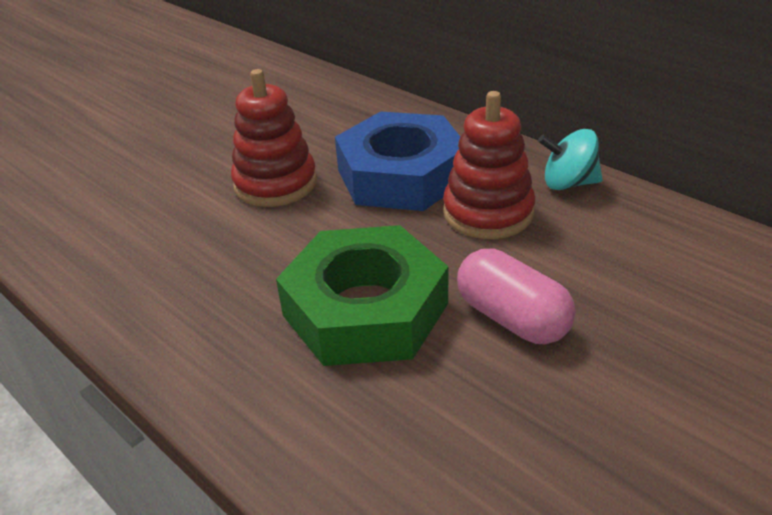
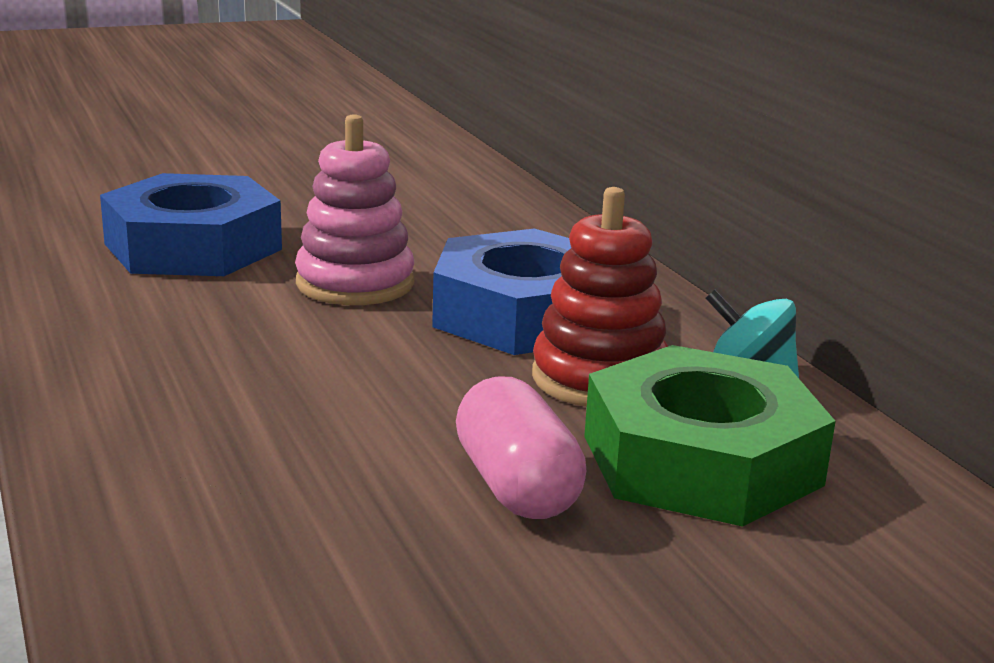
camera: 20 degrees right, 15 degrees down
red stacking toy [231,69,317,207] -> pink stacking toy [295,114,414,305]
green nut [276,225,448,366] -> green nut moved to [584,345,836,527]
none -> blue nut [100,173,282,276]

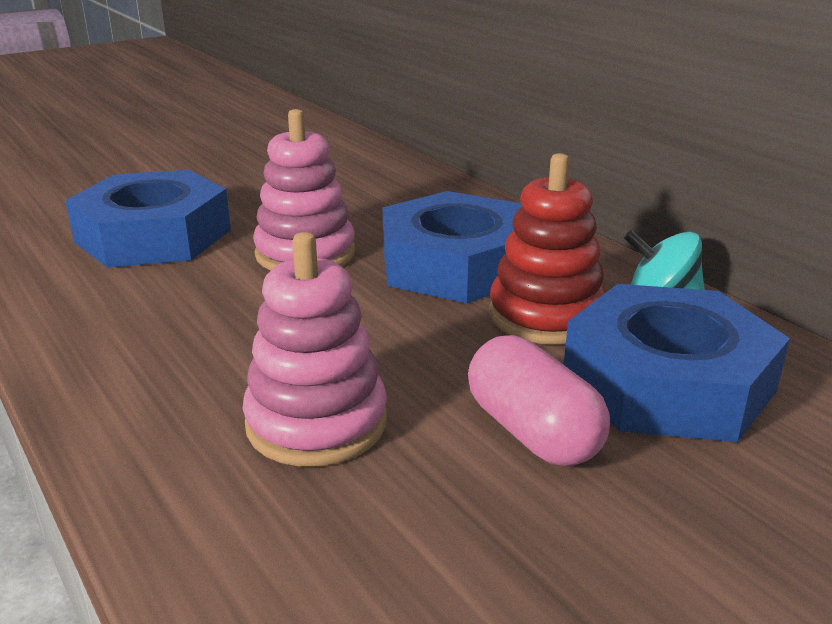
camera: 10 degrees left, 5 degrees up
green nut [584,345,836,527] -> blue nut [564,284,790,442]
none -> pink stacking toy [243,232,387,467]

